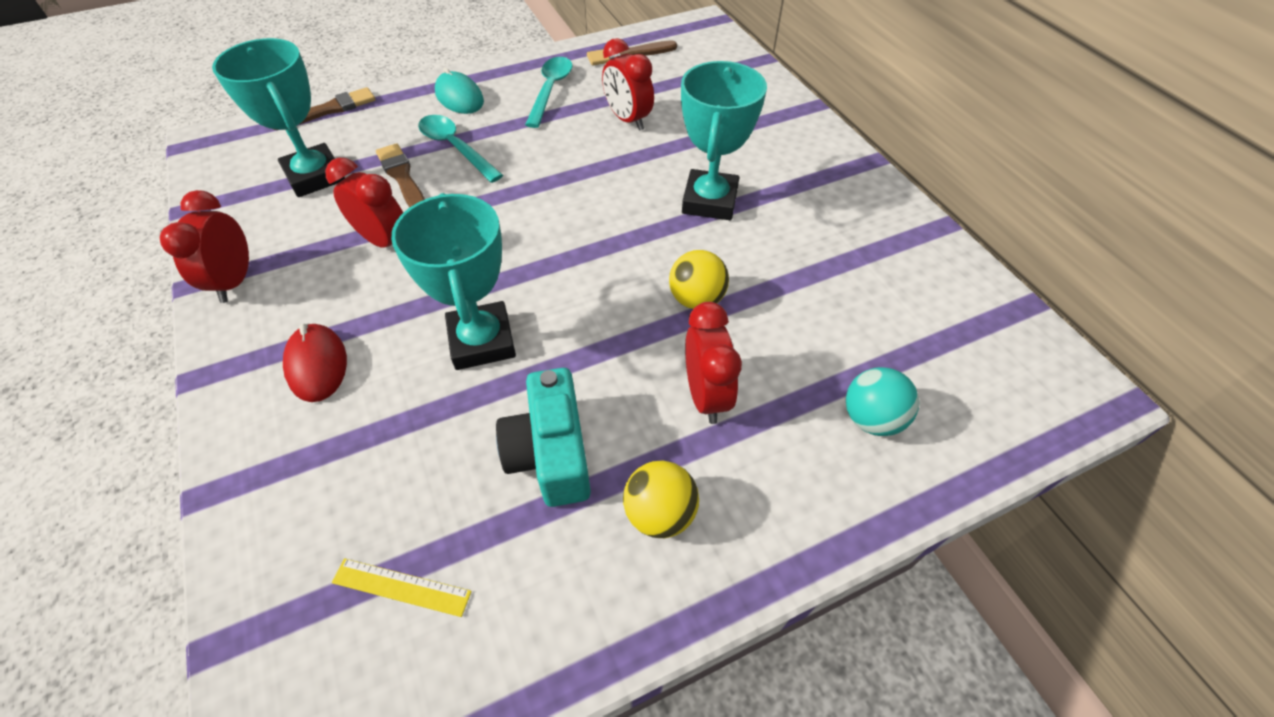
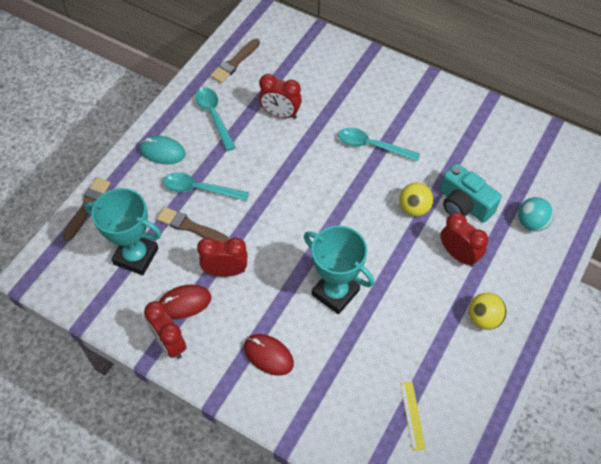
camera: 35 degrees left, 5 degrees up
yellow ruler [332,558,472,617] -> yellow ruler turned 75 degrees counterclockwise [400,382,426,451]
turquoise camera [496,368,591,507] -> turquoise camera moved to [440,163,502,223]
turquoise trophy [681,61,767,220] -> turquoise spoon [338,128,420,161]
none -> red mouse [159,285,211,319]

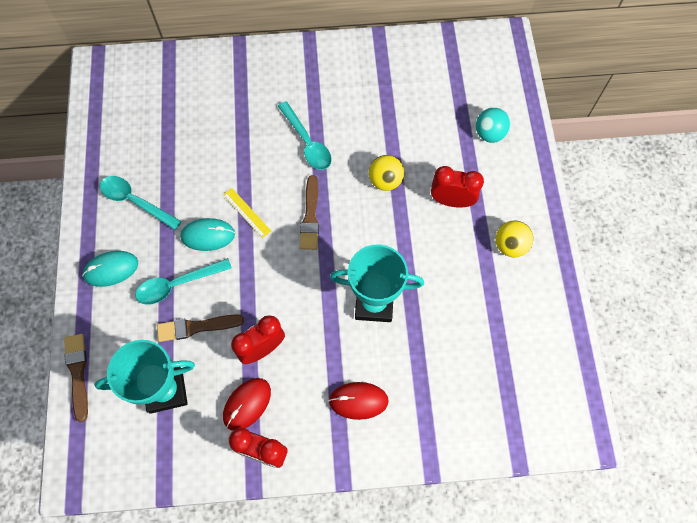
camera: 35 degrees left, 10 degrees up
brown brush [210,39,260,83] -> brown brush moved to [300,175,319,250]
red clock [259,74,302,119] -> none
turquoise spoon [338,128,420,161] -> turquoise spoon turned 105 degrees counterclockwise [278,101,332,170]
yellow ruler [400,382,426,451] -> yellow ruler moved to [223,188,271,238]
turquoise camera [440,163,502,223] -> none
none -> turquoise mouse [180,218,235,251]

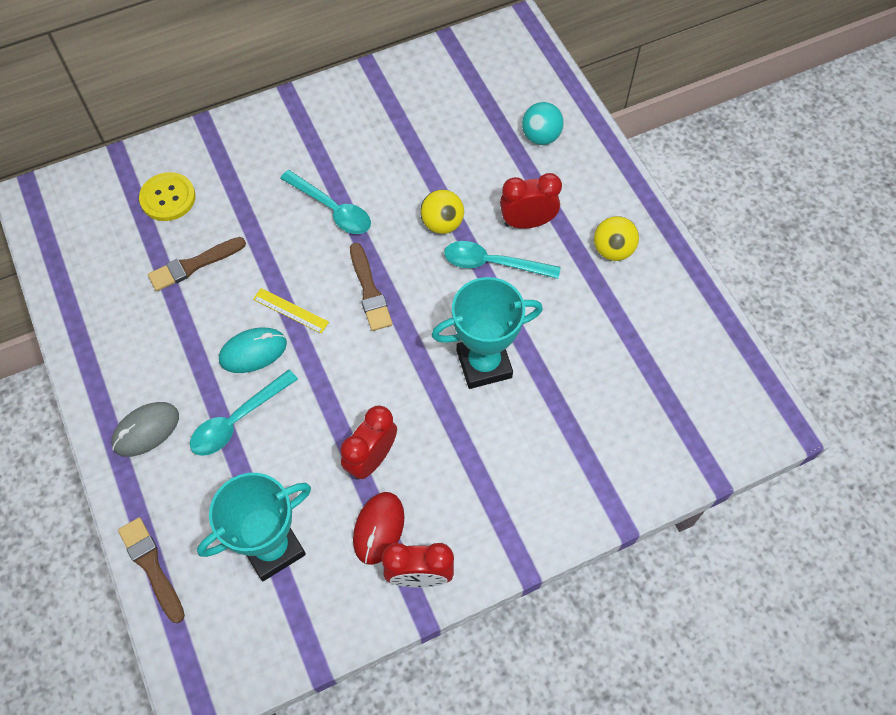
camera: 20 degrees left, 5 degrees down
turquoise mouse [82,251,138,287] -> grey mouse [111,402,179,457]
turquoise spoon [100,176,182,230] -> turquoise spoon moved to [444,241,561,279]
brown brush [157,314,244,342] -> brown brush moved to [148,237,246,291]
red mouse [329,382,389,420] -> none
none -> yellow button [139,172,196,221]

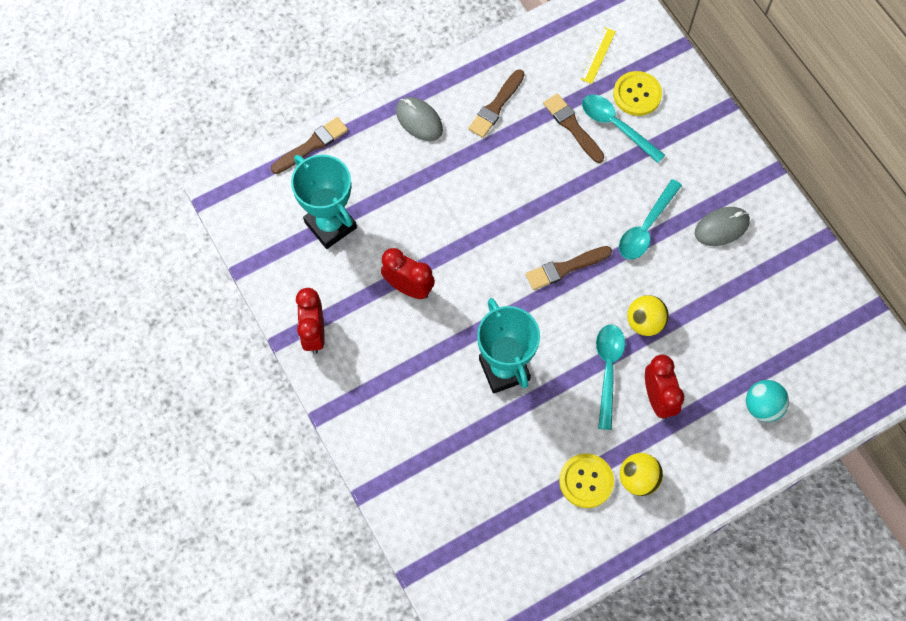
camera: 85 degrees right, 5 degrees up
turquoise spoon [190,369,298,456] -> turquoise spoon moved to [582,95,665,163]
turquoise mouse [219,327,287,373] -> none
yellow ruler [253,288,329,333] -> yellow ruler moved to [581,27,616,84]
red mouse [353,492,405,565] -> none
none -> brown brush [468,69,524,138]
none -> yellow button [559,453,614,508]
none -> grey mouse [695,207,750,246]

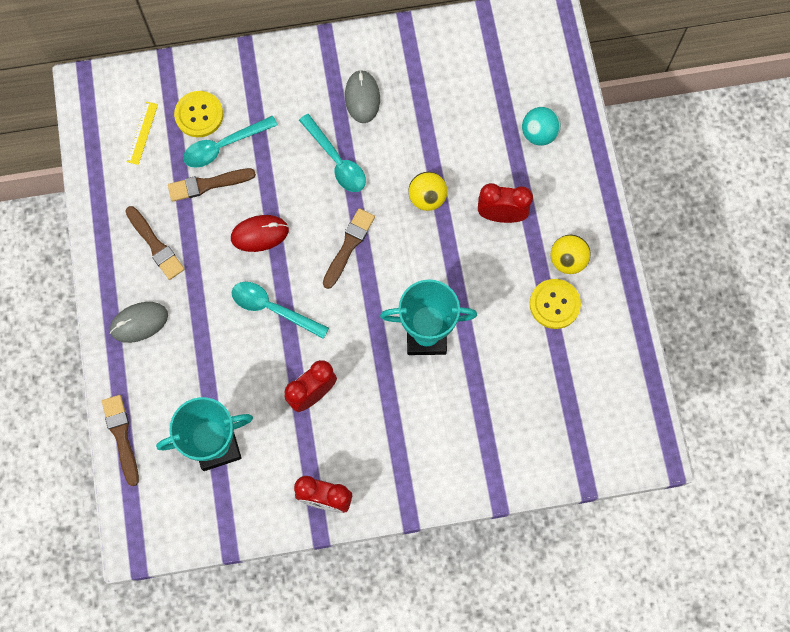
camera: 70 degrees left, 5 degrees up
brown brush [526,246,612,290] -> brown brush turned 150 degrees counterclockwise [323,208,375,289]
yellow ruler [581,27,616,84] -> yellow ruler turned 60 degrees clockwise [127,102,158,165]
turquoise spoon [596,325,625,430] -> turquoise spoon moved to [232,282,329,339]
none -> red mouse [231,215,289,252]

